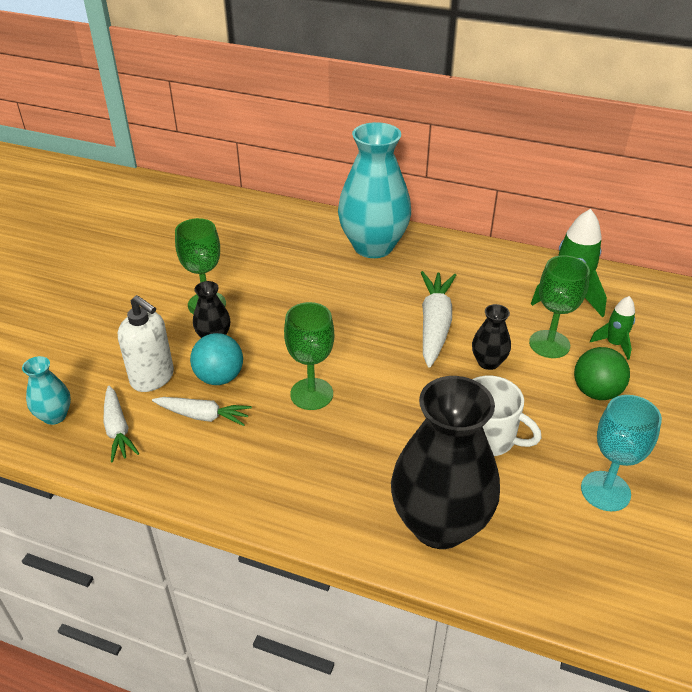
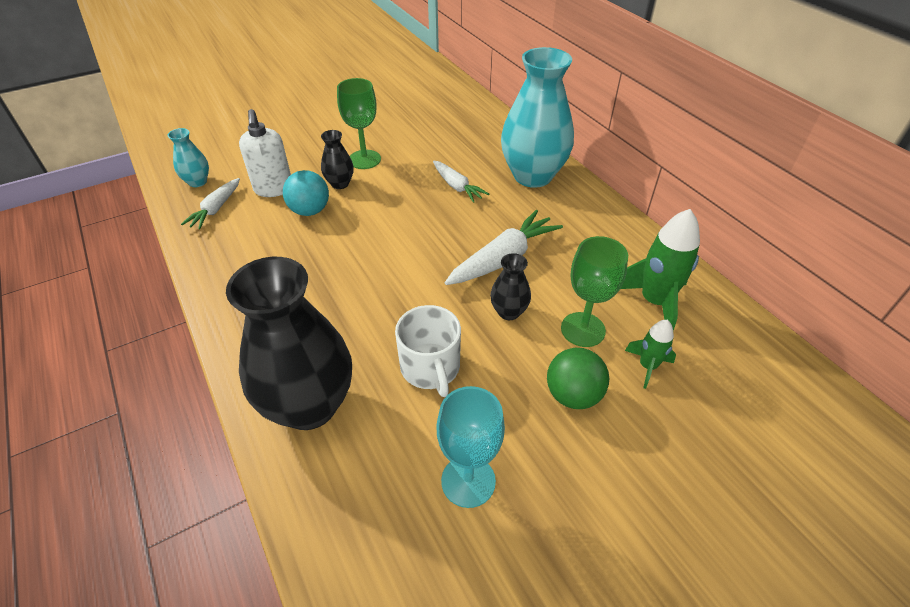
camera: 40 degrees right, 5 degrees up
white carrot [152,397,252,426] -> white carrot moved to [433,161,489,203]
green goblet [284,302,334,410] -> none

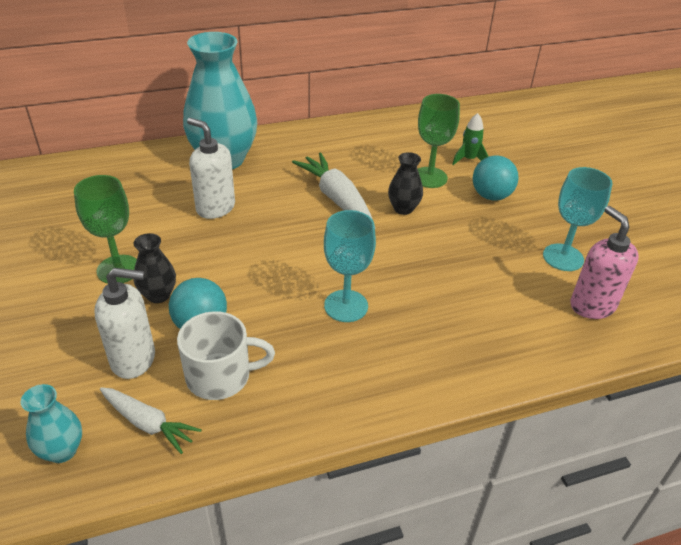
camera: 80 degrees left, 5 degrees down
black vase [226,257,352,430] -> none
white mug [395,305,461,397] -> white mug moved to [177,311,275,400]
white carrot [433,161,489,203] -> white soap dispenser [187,118,235,219]
green ball [547,348,609,409] -> turquoise ball [473,155,519,201]
green rocket [620,209,700,331] -> none
none -> turquoise goblet [324,210,376,322]
none -> pink soap dispenser [570,206,639,319]

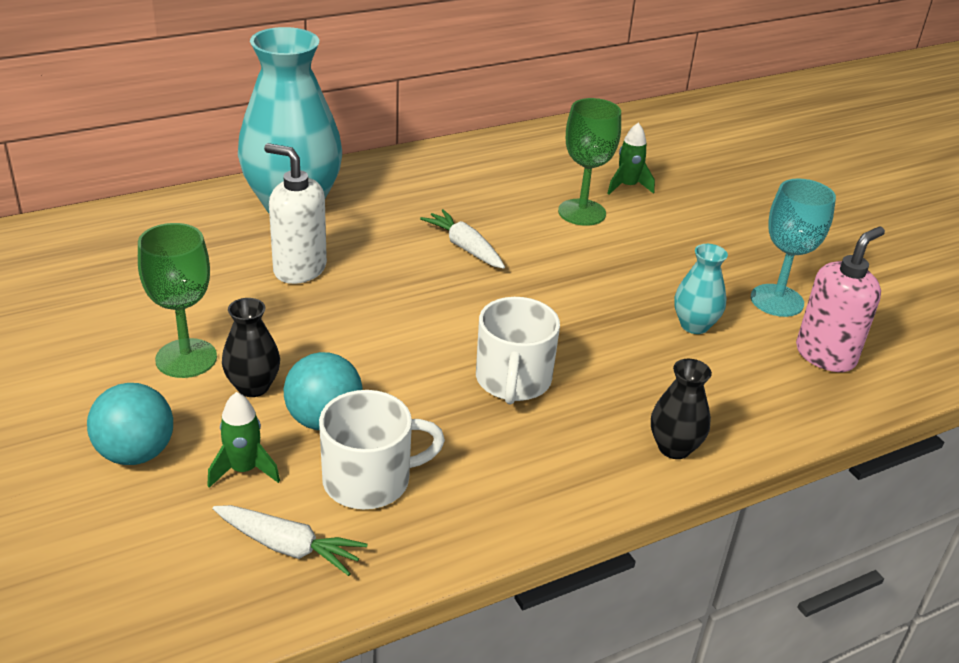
camera: 10 degrees left, 5 degrees down
turquoise vase [21,384,82,463] -> turquoise vase moved to [674,244,728,334]
white soap dispenser [94,268,155,379] -> green rocket [207,392,280,488]
white carrot [292,153,376,229] -> white carrot [420,209,505,269], size x0.63
turquoise goblet [324,210,376,322] -> white mug [476,297,560,404]
black vase [388,152,423,215] -> black vase moved to [651,359,712,459]
turquoise ball [473,155,519,201] -> turquoise ball moved to [87,383,173,465]
pink soap dispenser [570,206,639,319] -> pink soap dispenser turned 75 degrees clockwise [796,227,885,372]

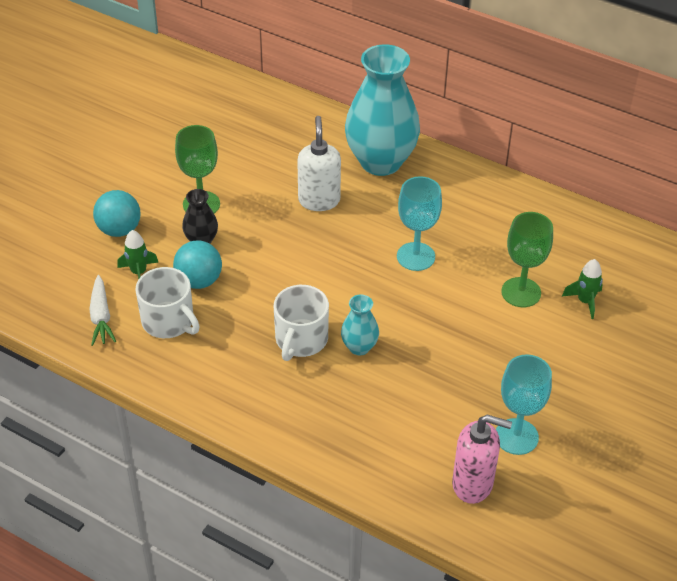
camera: 60 degrees right, 10 degrees up
white carrot [420,209,505,269] -> turquoise goblet [397,176,442,271]
white mug [476,297,560,404] -> white mug turned 45 degrees counterclockwise [274,285,329,361]
black vase [651,359,712,459] -> none
turquoise vase [674,244,728,334] -> turquoise vase moved to [341,295,379,355]

